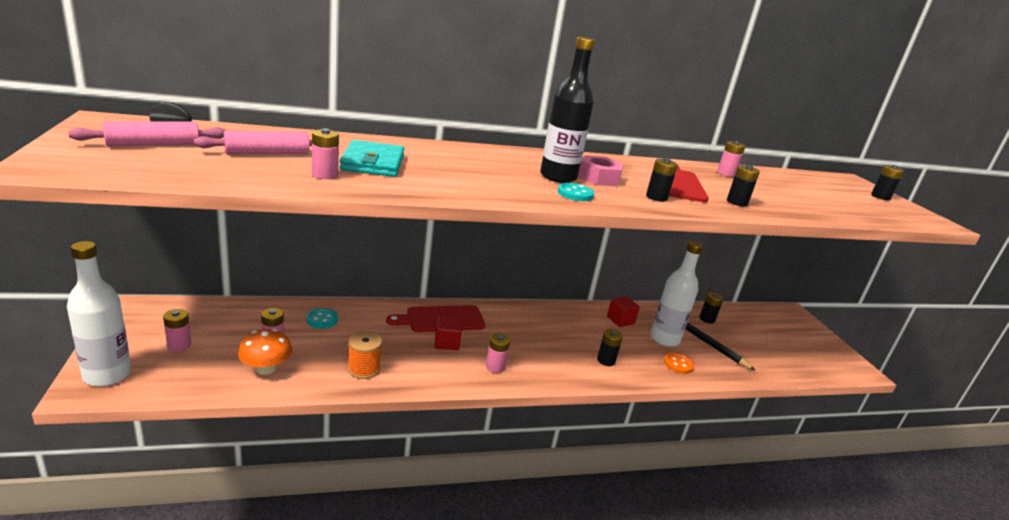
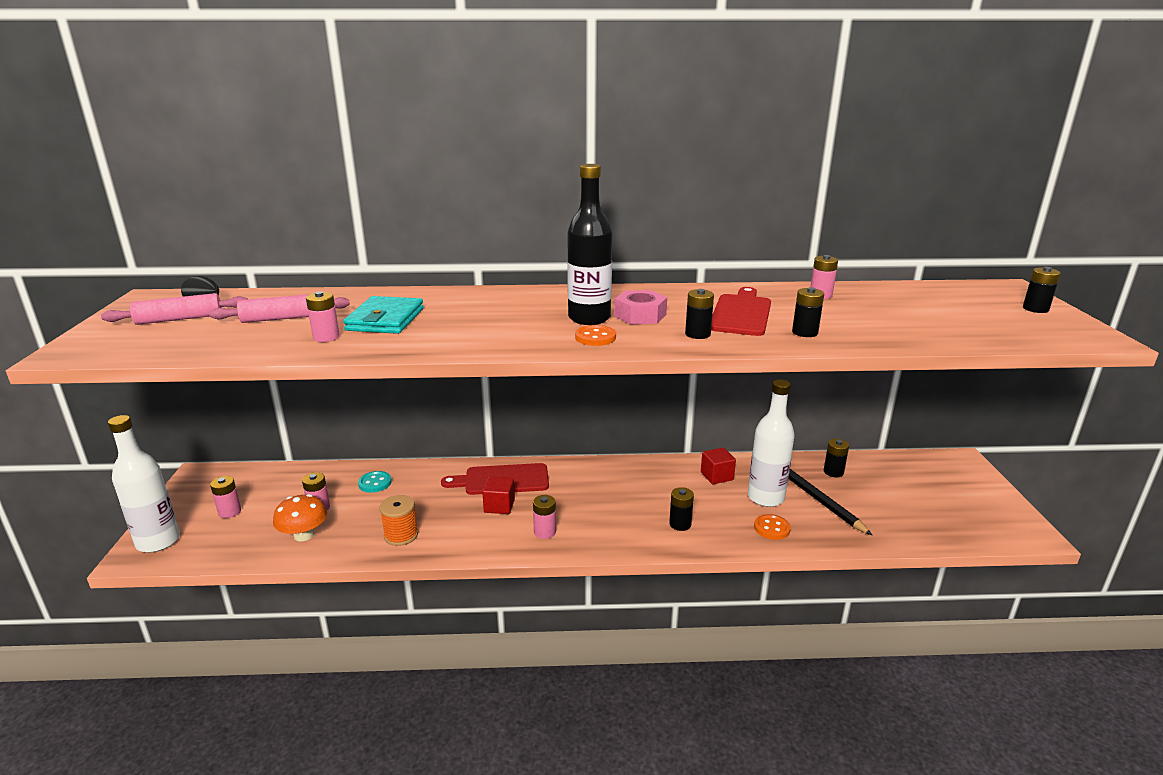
camera: 15 degrees right, 0 degrees up
turquoise button [558,183,594,201] -> orange button [575,325,616,346]

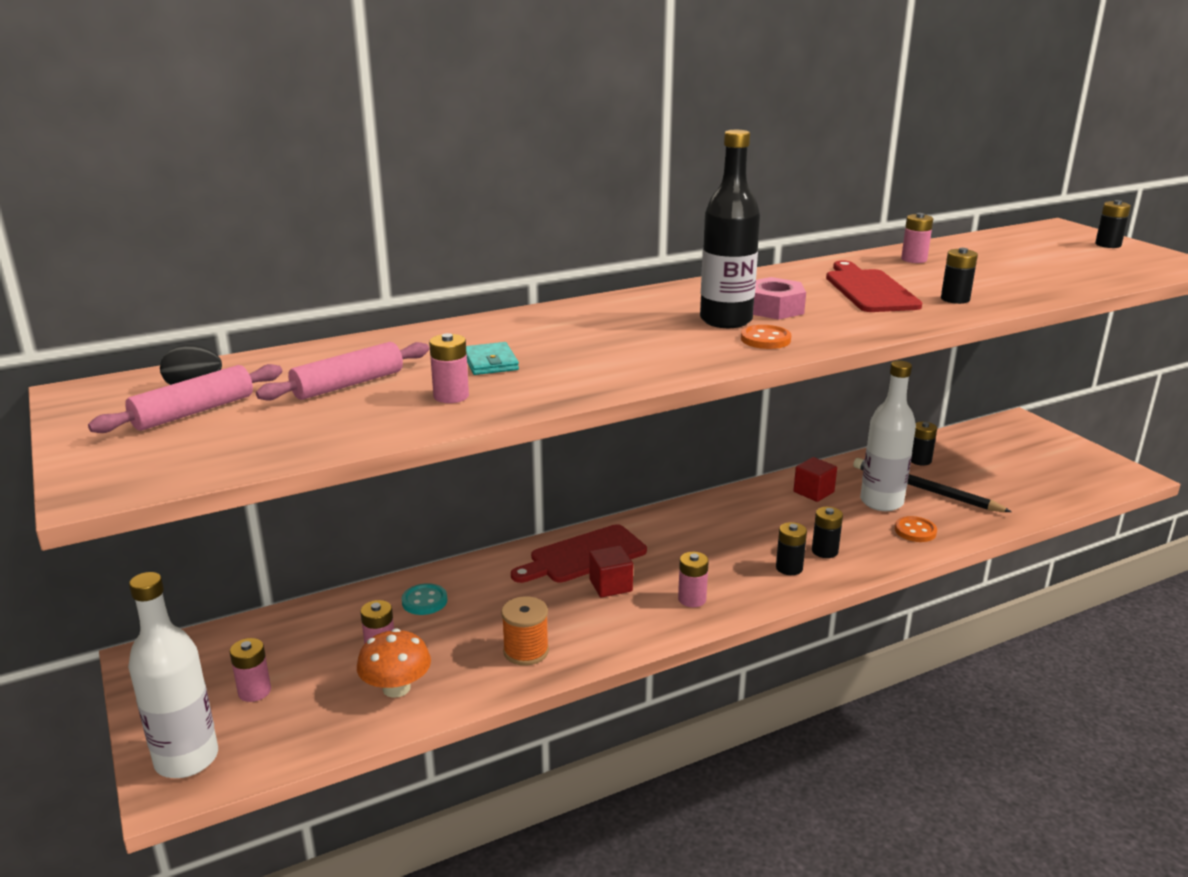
camera: 25 degrees left, 0 degrees up
turquoise wallet [343,296,424,334] -> turquoise wallet [466,342,519,375], size x0.59
black battery [685,289,714,339] -> black battery moved to [776,522,807,575]

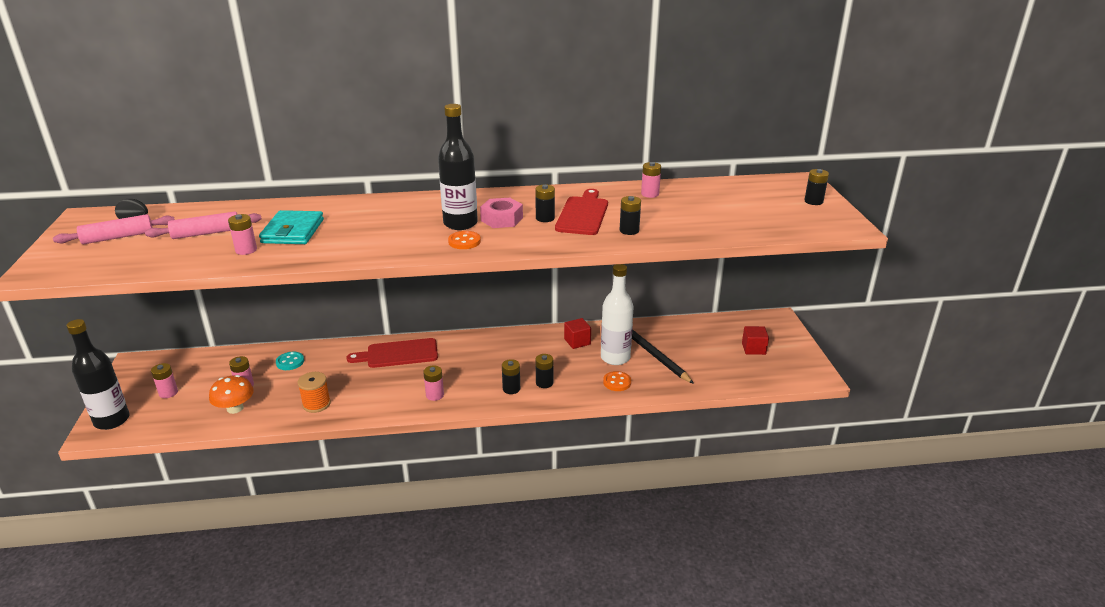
camera: 20 degrees right, 5 degrees up
white bottle [128,572,218,778] -> black bottle [67,319,130,430]
turquoise wallet [466,342,519,375] -> turquoise wallet [259,210,324,244], size x1.68
red cube [589,546,633,597] -> red cube moved to [742,326,769,355]
black battery [911,422,937,466] -> black battery moved to [535,185,555,222]

